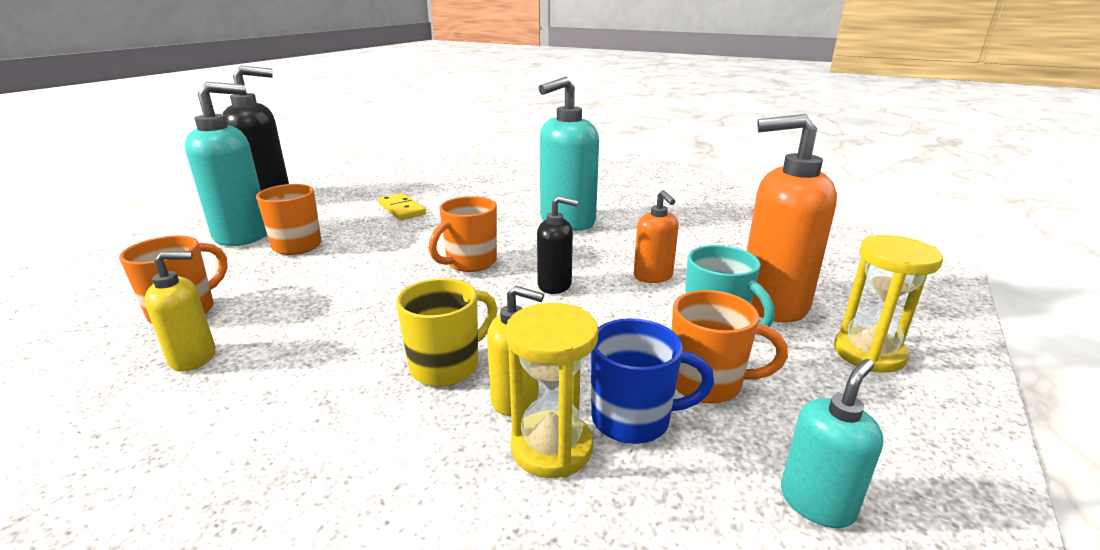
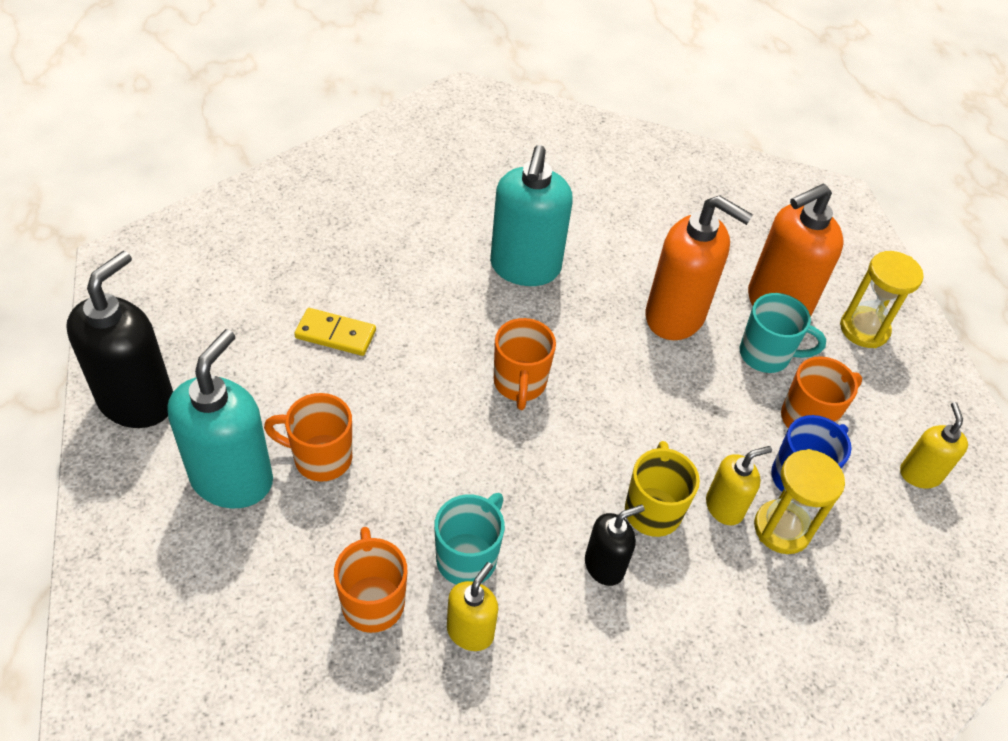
camera: 45 degrees left, 25 degrees up
black soap dispenser [537,196,579,294] -> black soap dispenser moved to [585,505,645,586]
orange soap dispenser [634,190,679,283] -> orange soap dispenser [645,195,753,340], size x1.87
turquoise soap dispenser [781,359,884,528] -> yellow soap dispenser [900,402,968,489]
none -> turquoise mug [434,493,505,585]

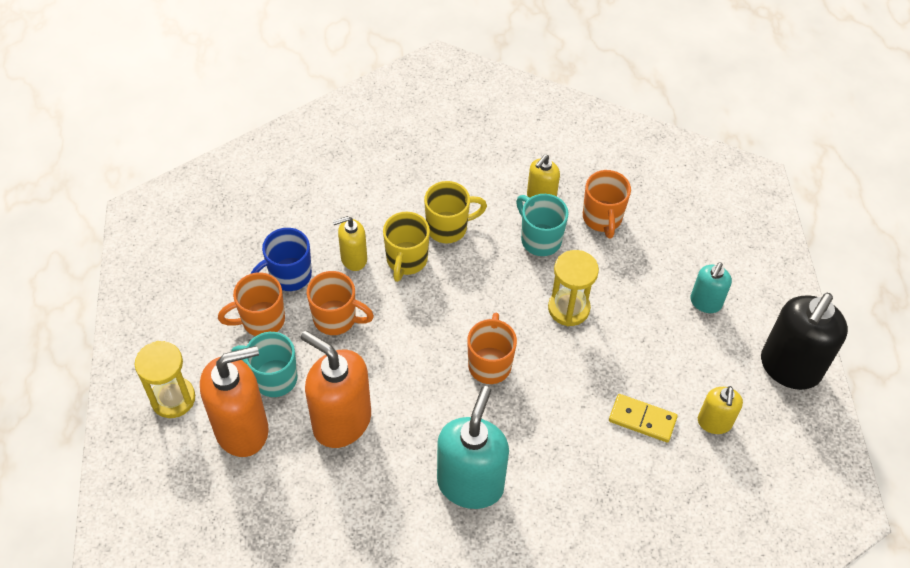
camera: 170 degrees left, 5 degrees up
turquoise soap dispenser [167,329,273,508] -> turquoise soap dispenser [690,262,732,313], size x0.54
orange mug [264,393,352,482] -> orange mug moved to [307,271,374,335]
turquoise mug [434,493,505,585] -> turquoise mug turned 105 degrees clockwise [516,194,569,256]
black soap dispenser [585,505,645,586] -> yellow mug [424,181,487,243]
yellow hourglass [754,449,845,554] -> yellow hourglass moved to [548,250,599,326]
yellow soap dispenser [900,402,968,489] -> yellow soap dispenser moved to [698,386,743,434]

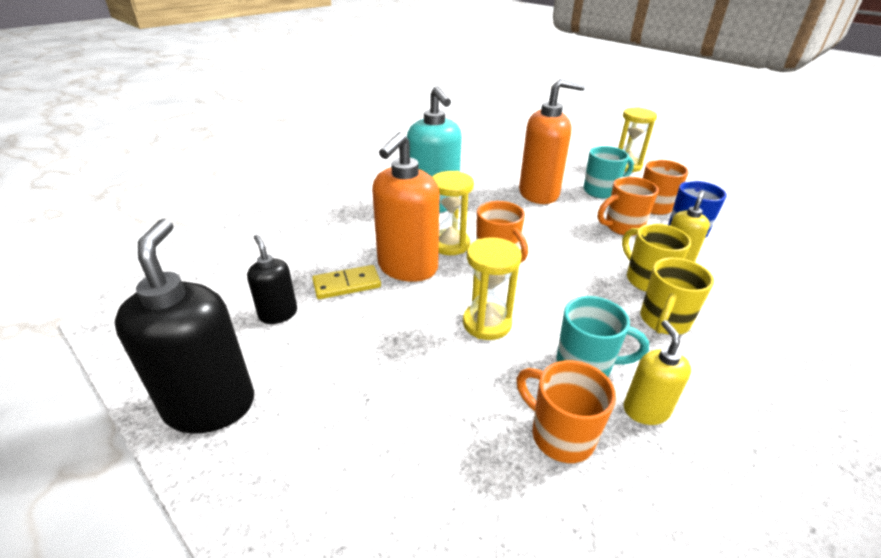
camera: 140 degrees right, 20 degrees down
orange soap dispenser [200,346,268,457] -> orange soap dispenser moved to [372,132,440,282]
turquoise soap dispenser [690,262,732,313] -> none
yellow soap dispenser [698,386,743,434] -> black soap dispenser [247,235,297,324]
none -> yellow hourglass [432,171,474,255]

